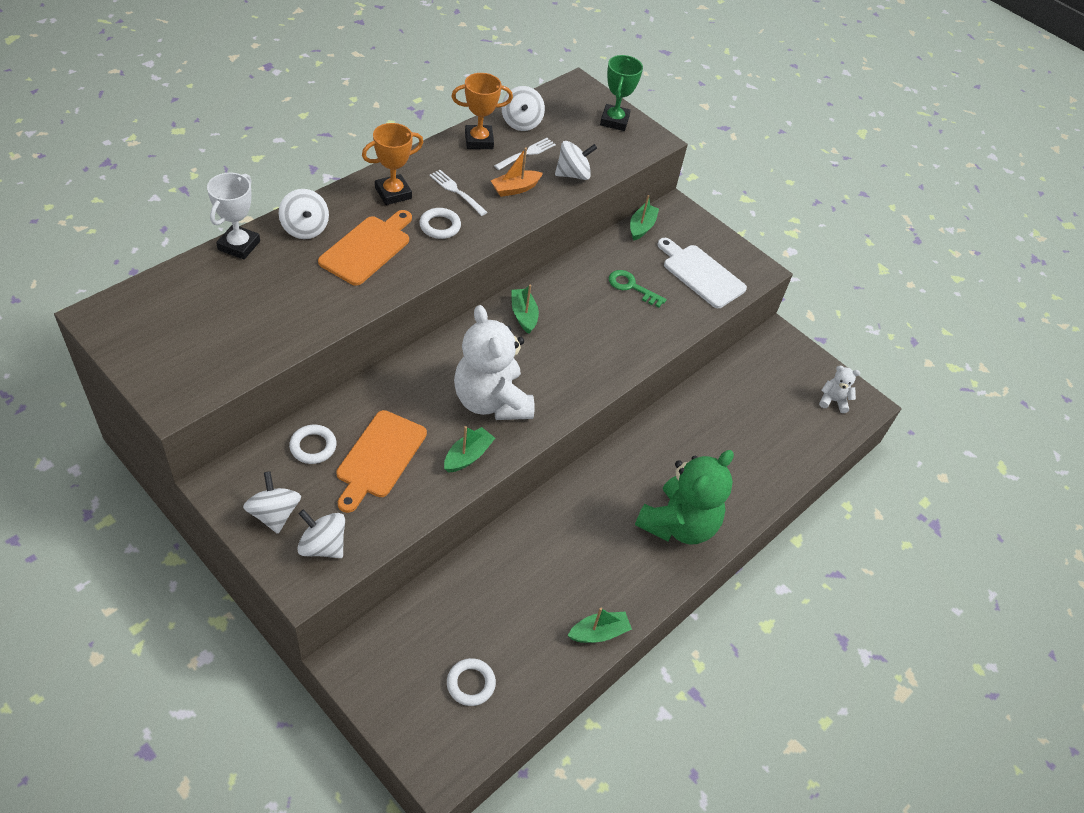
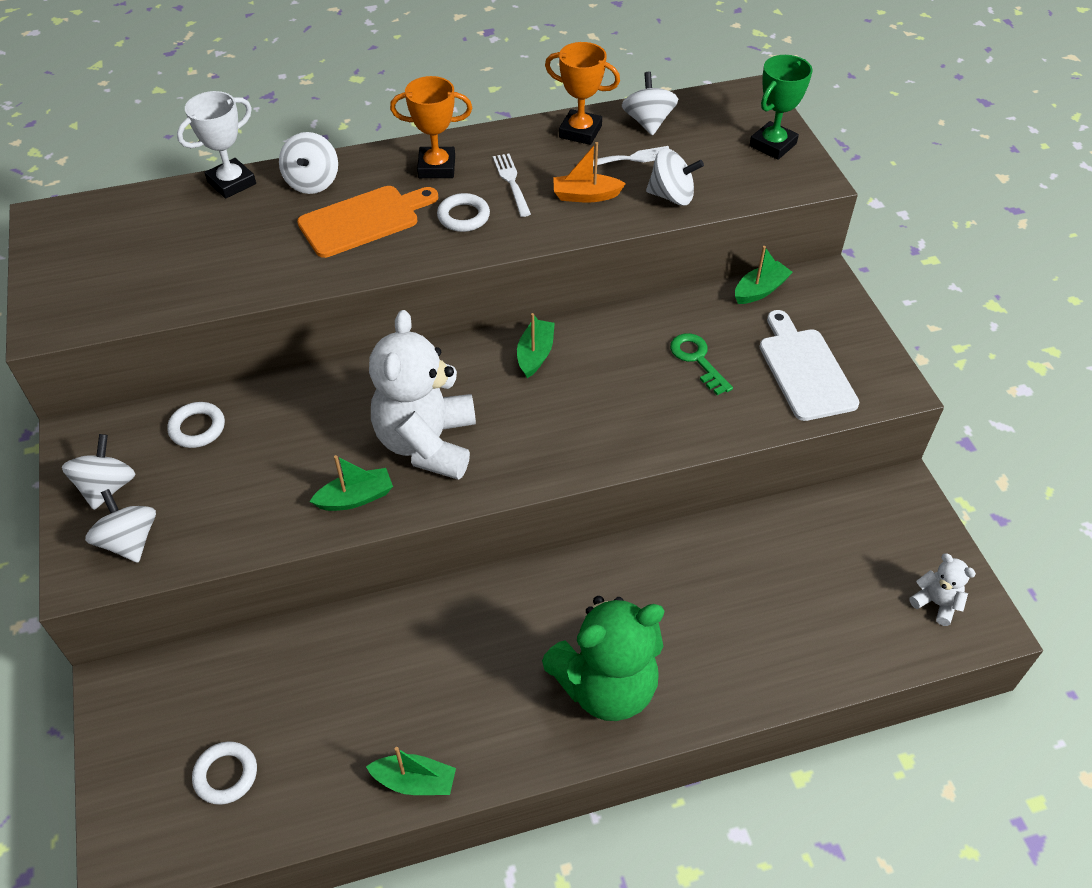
camera: 35 degrees right, 0 degrees up
orange cutting board [336,410,427,513] -> none
white spinning top [502,86,545,131] -> white spinning top turned 150 degrees clockwise [622,72,678,136]

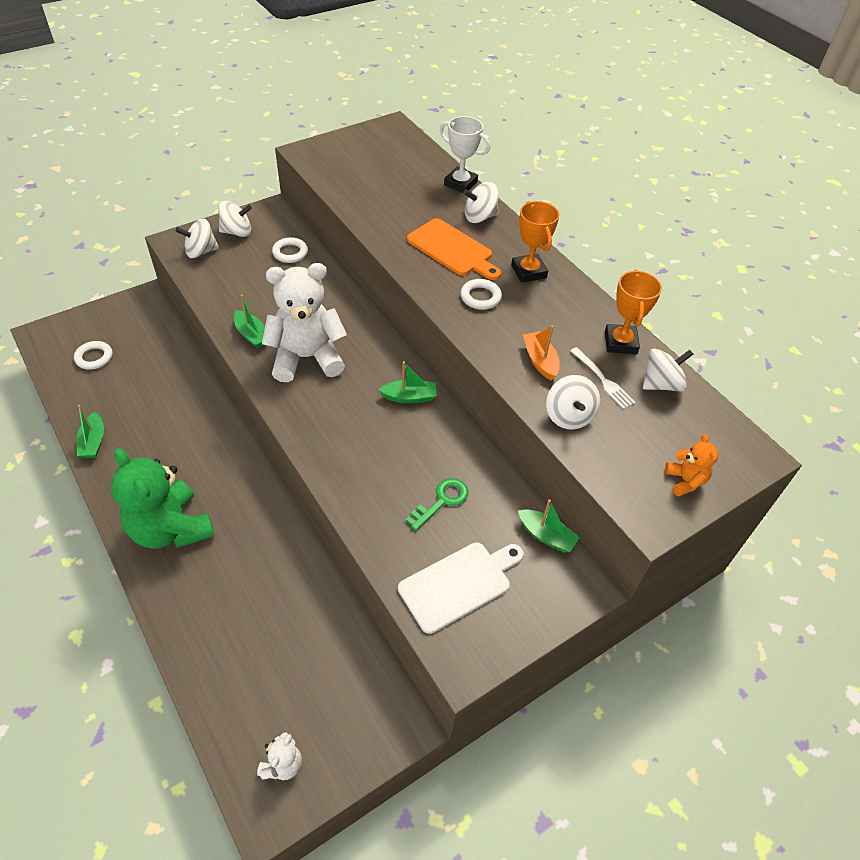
camera: 70 degrees right, 0 degrees up
white spinning top [85,489,156,563] -> white spinning top turned 150 degrees counterclockwise [176,219,219,258]
white fork [493,154,531,217] -> none
green trophy [749,55,812,160] -> orange teddy bear [665,434,718,497]

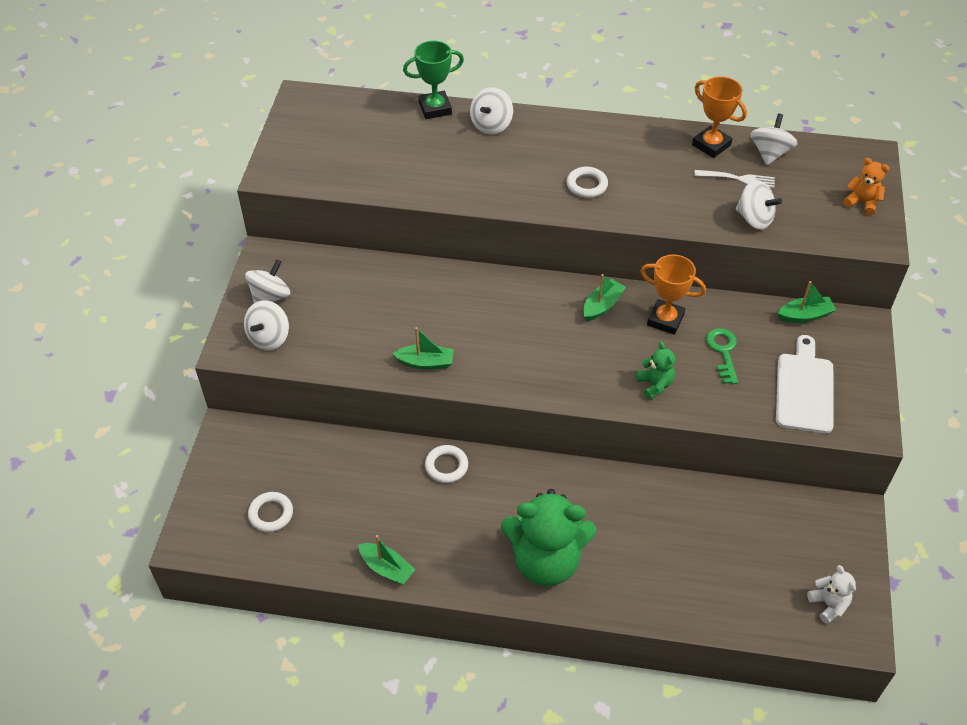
camera: 45 degrees left, 0 degrees up
white teddy bear [262,263,347,383] -> none
white ring [272,237,308,263] -> white ring moved to [425,445,468,483]
orange cutting board [407,218,501,280] -> none
white trophy [440,116,490,193] -> green trophy [403,41,464,119]
orange trophy [511,201,560,283] -> orange trophy moved to [640,254,706,335]
orange boat [523,325,560,380] -> none
none -> green teddy bear [636,342,675,400]

